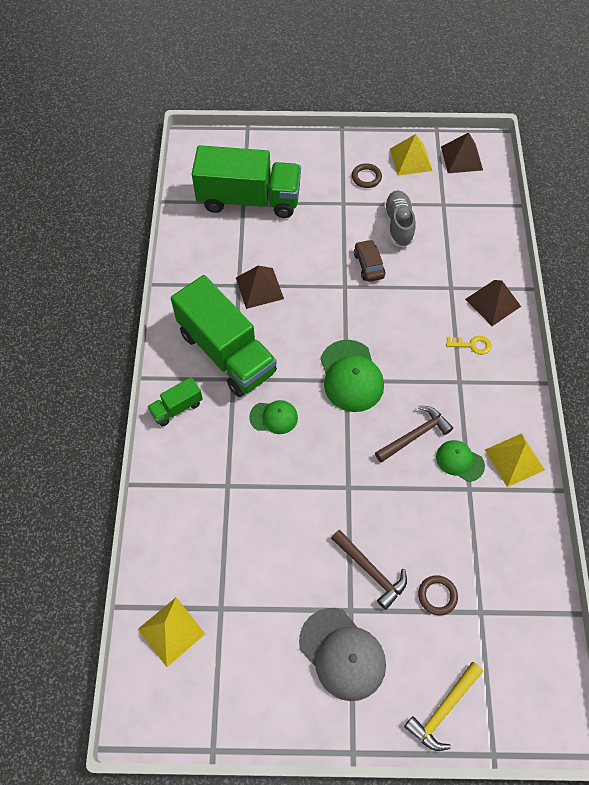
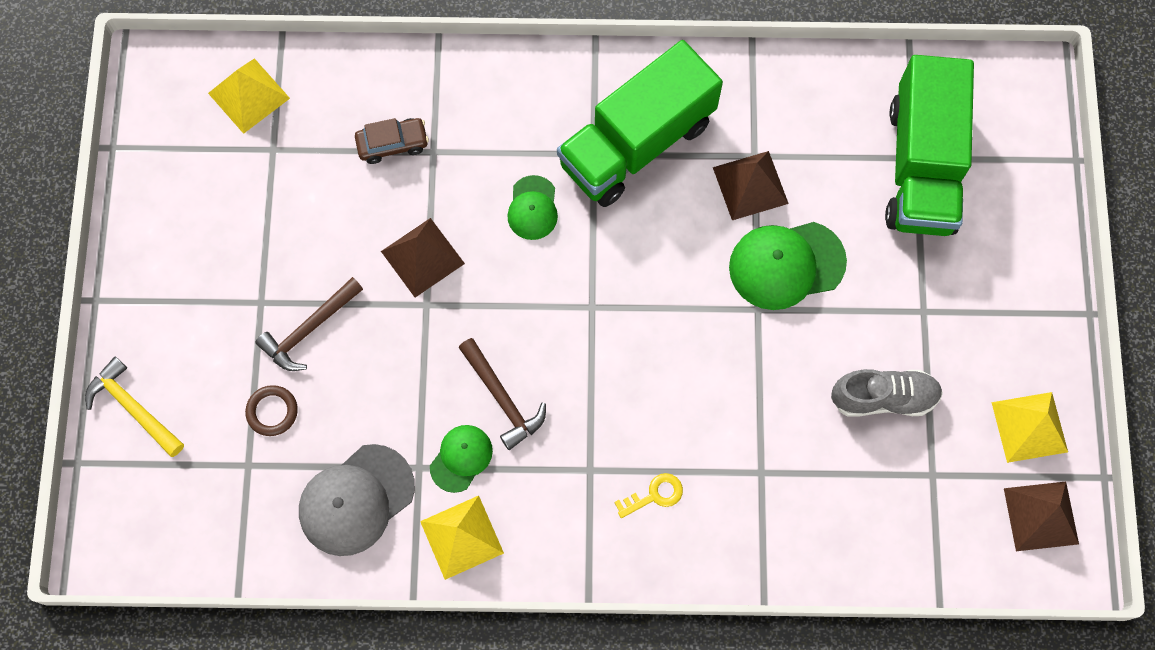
camera: 90 degrees right, 10 degrees up
green truck [147,377,203,427] -> none
grey cap [299,608,386,701] -> grey cap moved to [299,444,415,556]
green cap [320,340,384,412] -> green cap moved to [729,222,847,310]
brown ring [352,163,382,188] -> none
brown car [354,239,385,282] -> brown car moved to [355,118,429,164]
yellow key [446,336,492,355] -> yellow key turned 120 degrees counterclockwise [614,473,683,518]
brown pyramid [465,280,521,326] -> brown pyramid moved to [381,218,465,297]

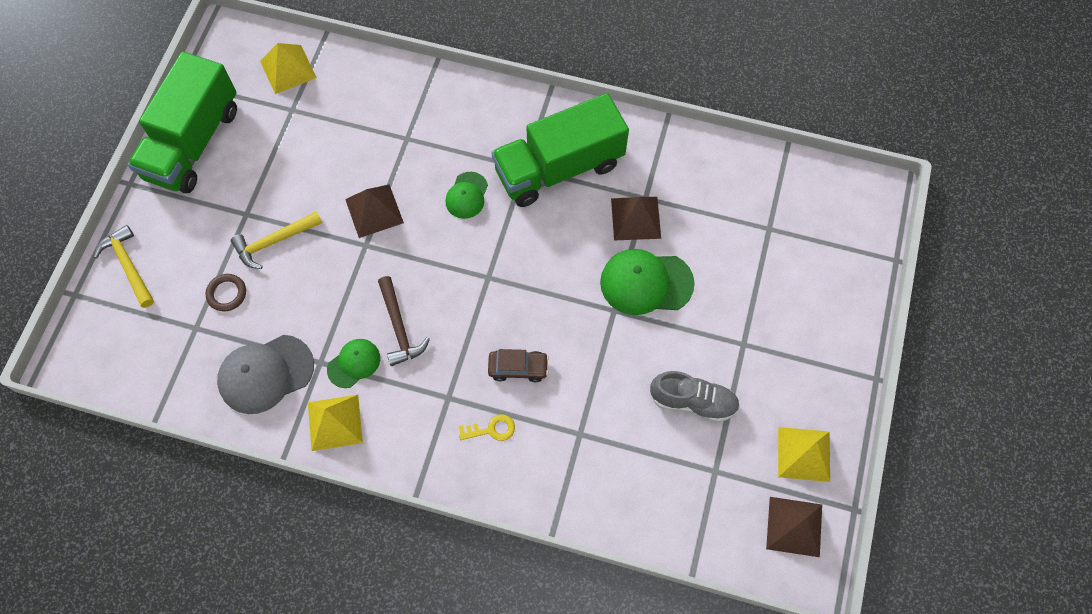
camera: 15 degrees right, 5 degrees down
brown hammer [255,277,363,371] -> yellow hammer [231,211,322,269]
brown car [355,118,429,164] -> brown car moved to [488,349,549,382]
green truck [885,55,974,236] -> green truck moved to [128,51,237,193]

